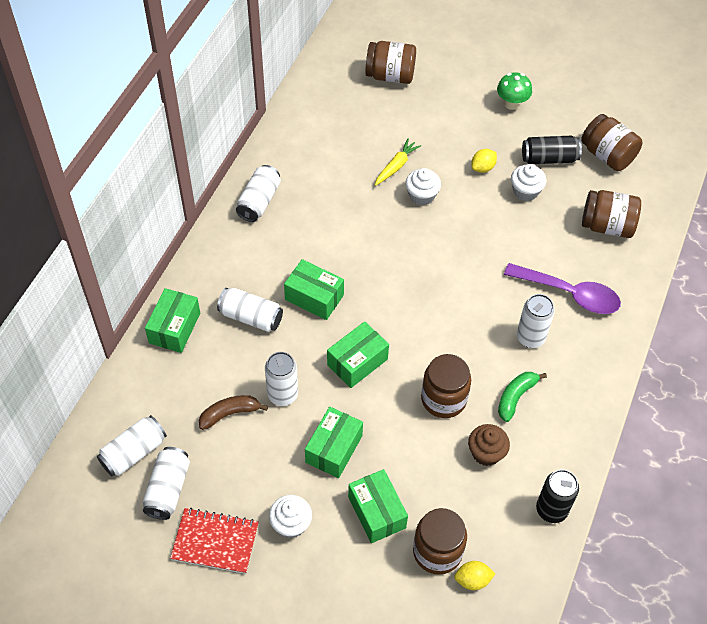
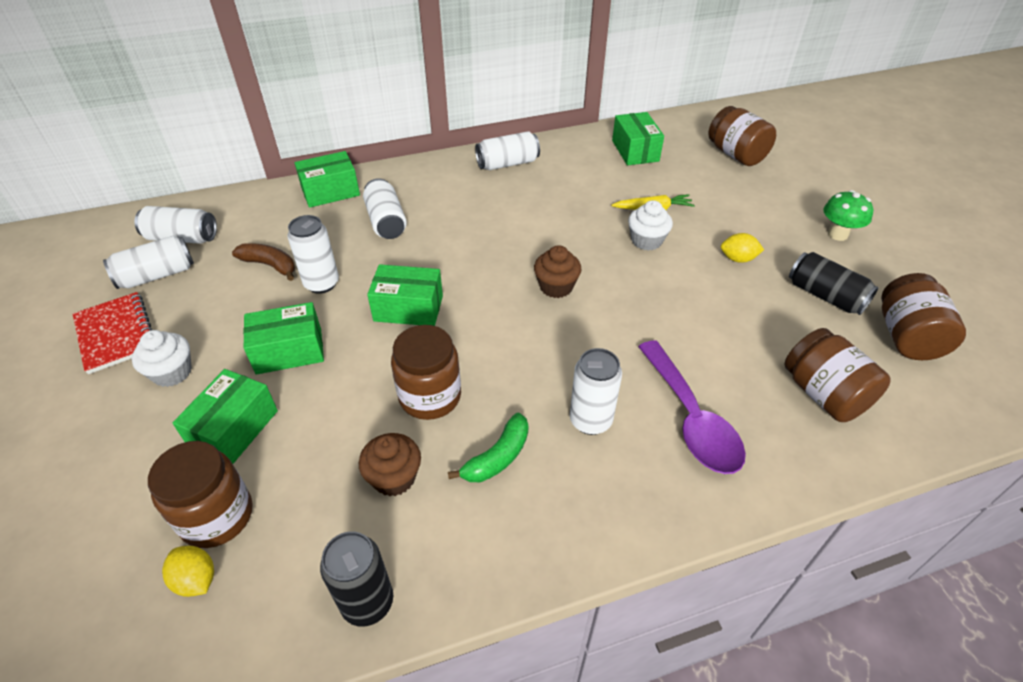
camera: 50 degrees right, 10 degrees down
green box [284,259,344,320] -> green box moved to [612,112,664,165]
green banana [498,372,547,422] -> green banana turned 135 degrees clockwise [448,413,528,482]
white cupcake [511,164,547,201] -> none
none -> brown cupcake [534,245,581,298]

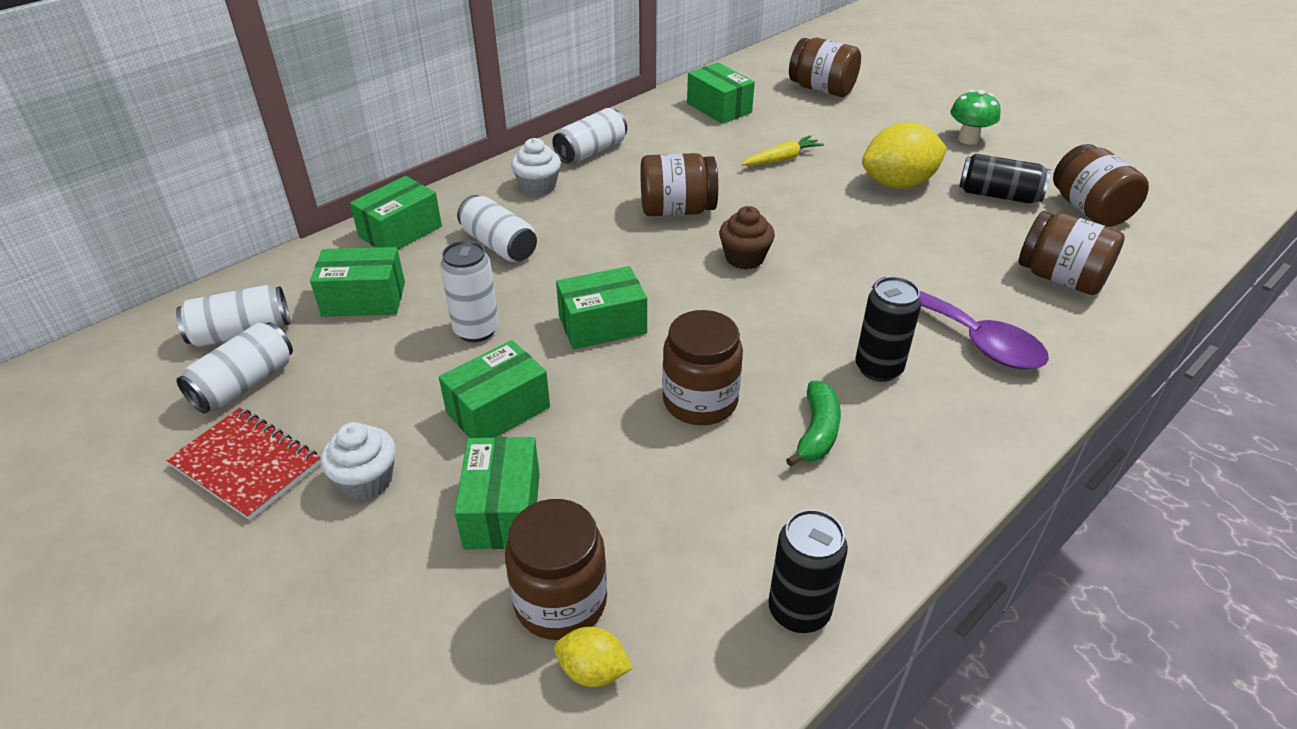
camera: 25 degrees left, 5 degrees down
brown banana [232,243,295,281] -> none
brown cupcake [359,433,421,496] -> none
white can [570,348,622,435] -> black can [856,277,921,382]
white cupcake [628,200,673,251] -> white cupcake moved to [511,138,561,196]
yellow lemon [721,233,764,263] -> yellow lemon [862,122,947,189], size x2.00
none -> green box [310,247,405,317]
none -> brown jar [640,153,718,216]

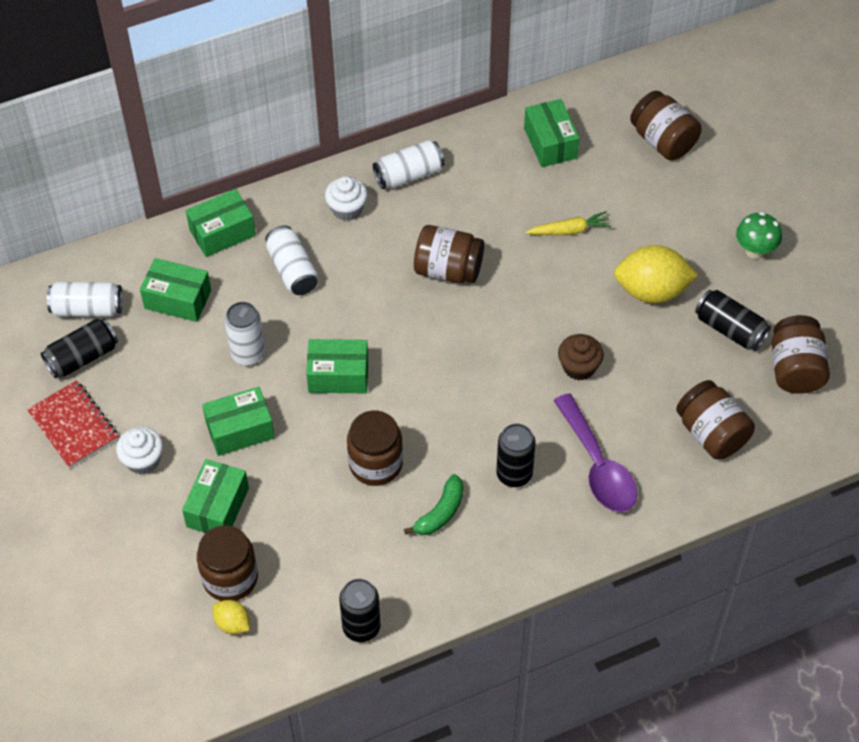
camera: 20 degrees right, 15 degrees up
white can [176,322,293,414] -> black can [41,319,118,379]
brown cupcake [719,206,775,269] -> brown cupcake moved to [558,334,604,381]

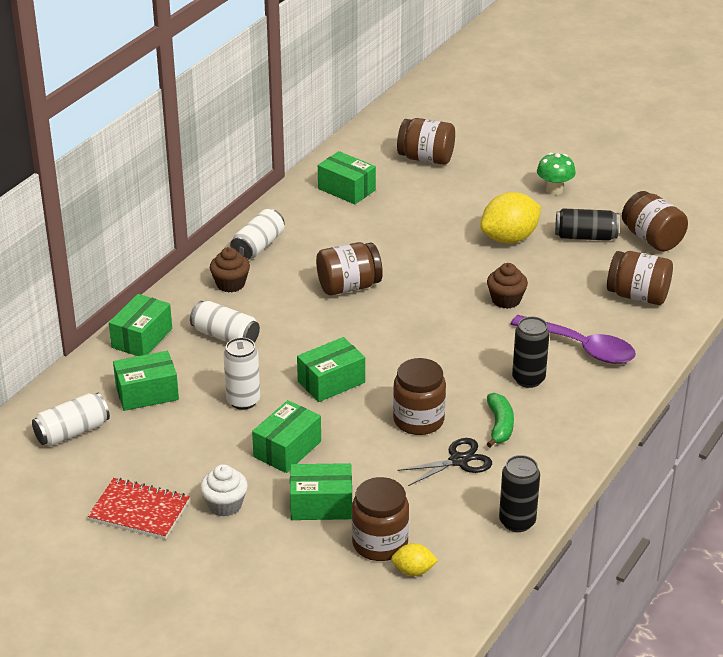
camera: 35 degrees left, 20 degrees down
black can [41,319,118,379] -> none
green box [182,459,249,533] -> green box turned 75 degrees counterclockwise [290,463,352,520]
white cupcake [325,176,368,221] -> brown cupcake [210,247,250,293]
yellow carrot [525,211,611,235] -> none
none -> black scissors [397,438,492,486]

